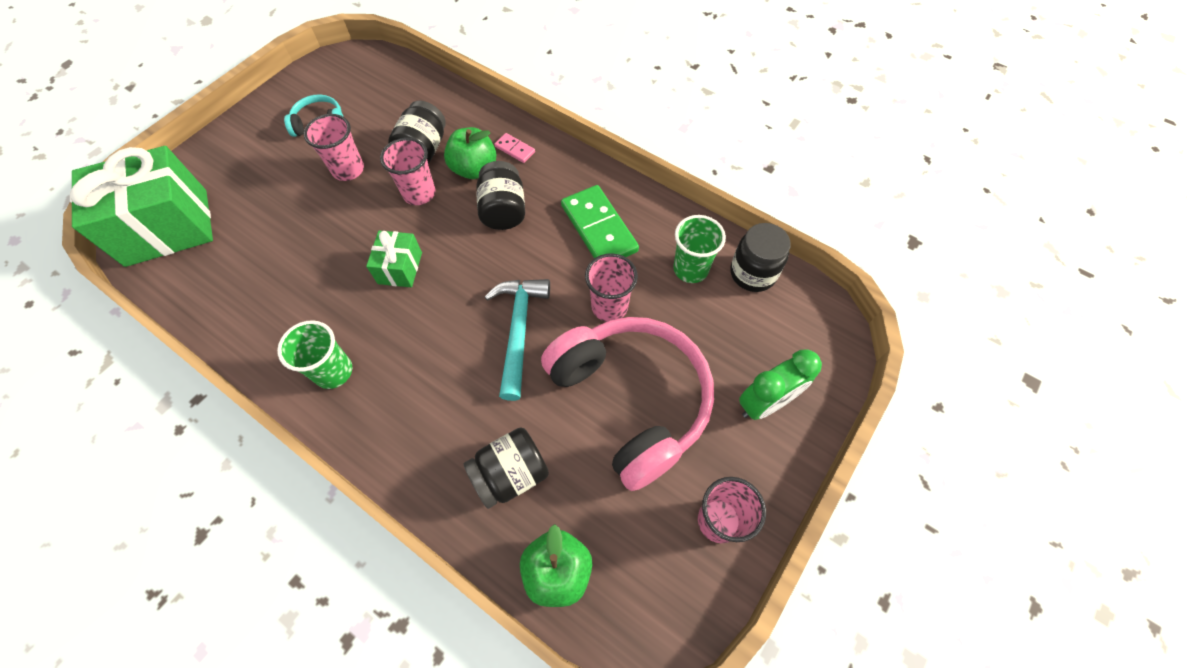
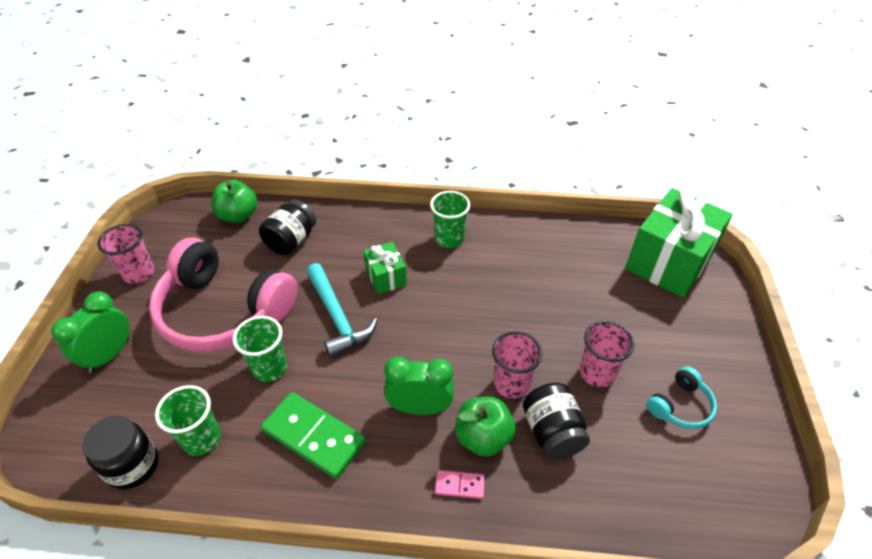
camera: 150 degrees right, 15 degrees down
green gift [366,230,422,287] -> green gift moved to [364,242,407,294]
black jar [476,161,525,230] -> green clock [384,357,454,415]
pink cup [585,253,638,322] -> green cup [233,316,287,382]

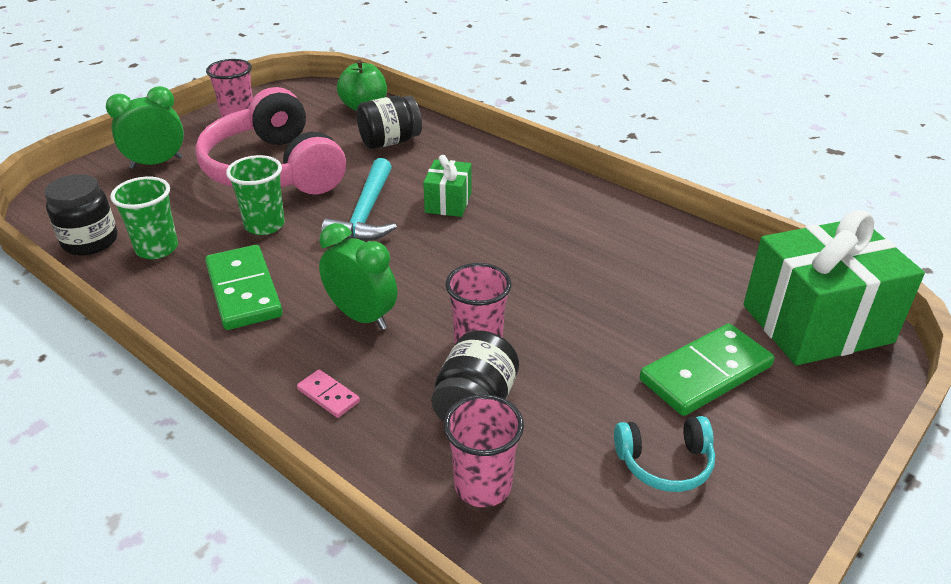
camera: 35 degrees right, 10 degrees down
green cup [430,191,470,248] -> none
green apple [455,397,515,457] -> none
pink cup [580,321,634,387] -> pink cup moved to [444,394,524,507]
none -> green domino [640,324,774,416]

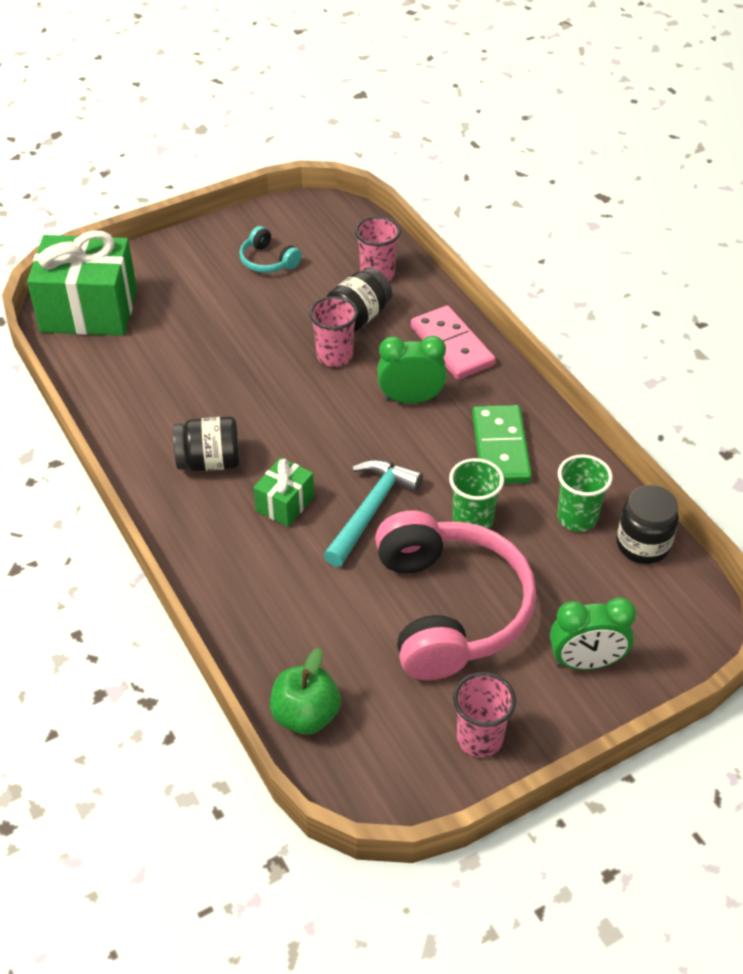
camera: 160 degrees left, 10 degrees up
pink domino [297,369,360,418] -> pink domino [411,305,496,380], size x2.13
green clock [319,223,397,330] -> green clock turned 120 degrees clockwise [377,336,446,404]
black jar [356,96,422,149] -> black jar moved to [173,416,240,472]
turquoise headphones [614,416,715,492] -> turquoise headphones turned 150 degrees counterclockwise [239,226,302,273]
green domino [640,324,774,416] -> none

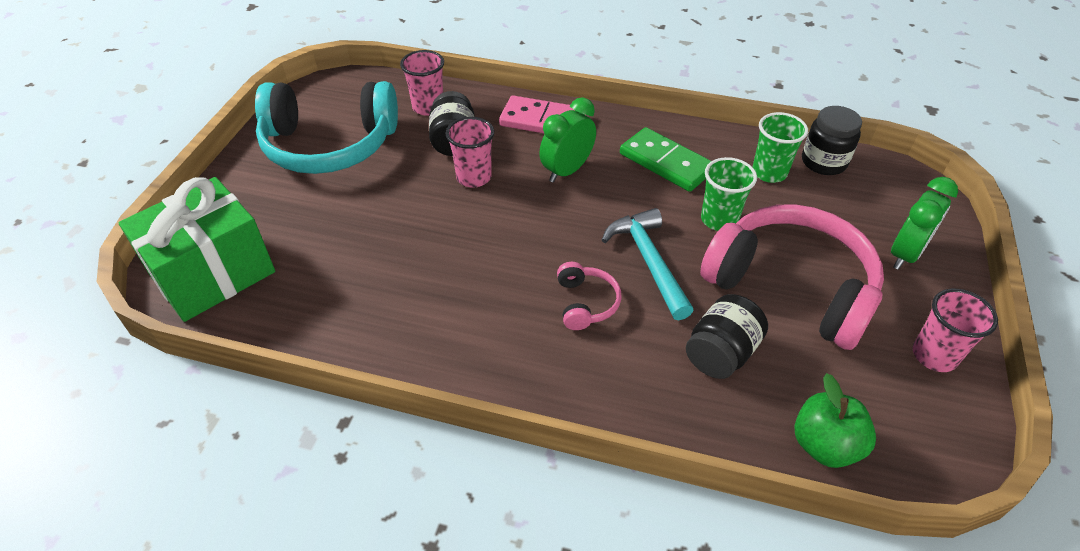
camera: 45 degrees left, 0 degrees up
black jar [173,416,240,472] -> black jar moved to [686,294,768,379]
turquoise headphones [239,226,302,273] -> turquoise headphones [255,81,398,174], size x2.32
green gift [253,457,314,527] -> pink headphones [557,262,621,330]

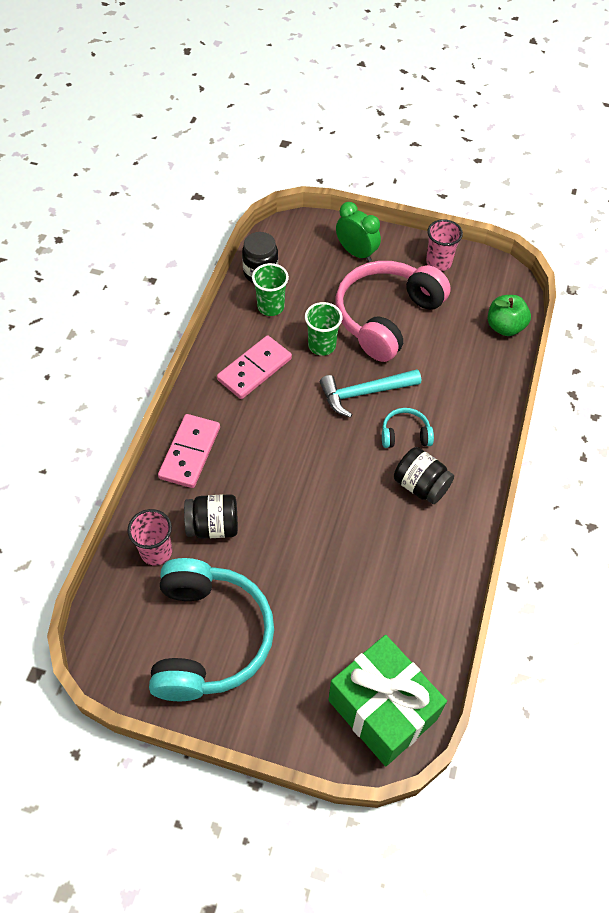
camera: 90 degrees left, 10 degrees up
pink cup [446,117,494,187] -> none
green clock [539,97,596,183] -> none
pink headphones [557,262,621,330] -> turquoise headphones [382,408,434,448]
green domino [620,127,711,192] -> pink domino [217,335,292,399]
black jar [686,294,768,379] -> black jar moved to [394,447,454,504]

